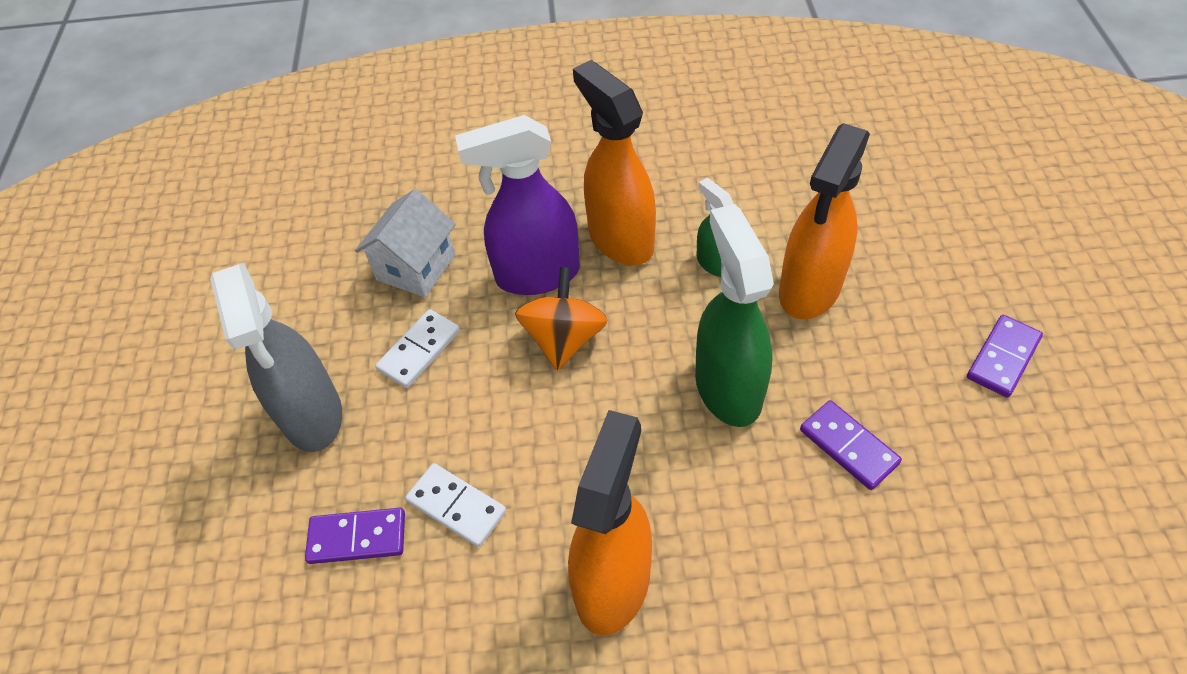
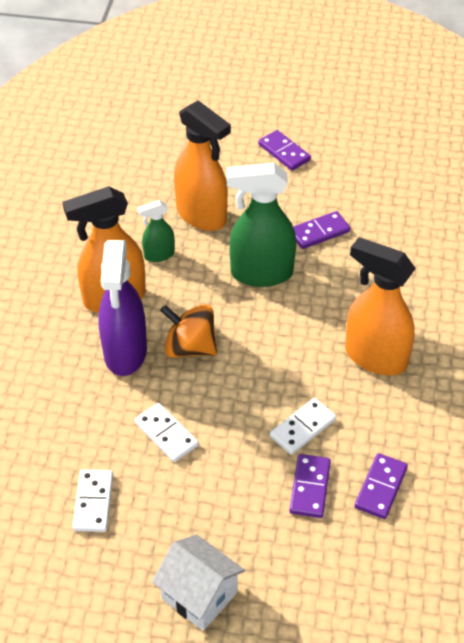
camera: 80 degrees left, 5 degrees down
grey spray bottle [210,263,342,452] -> none
white house [355,189,455,298] -> white house moved to [152,534,245,631]
none -> white domino [72,469,113,532]
none -> purple domino [354,453,408,519]

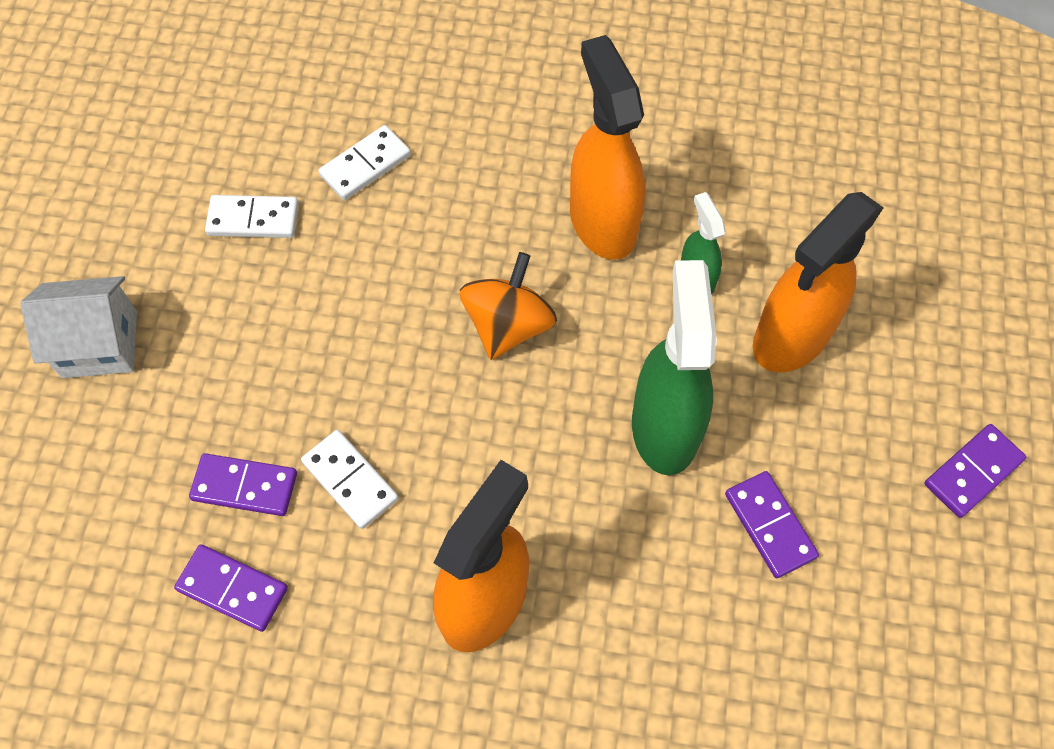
camera: 90 degrees right, 15 degrees up
purple spray bottle [98,240,147,376] -> none
white domino [135,403,199,462] -> white domino moved to [318,125,411,200]
white house [152,534,245,631] -> white house turned 45 degrees clockwise [20,276,137,378]

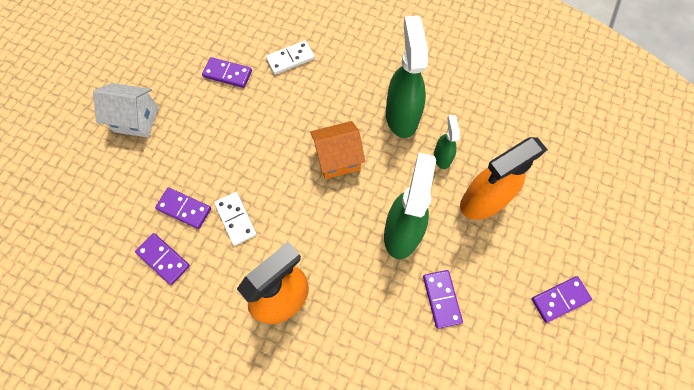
camera: 15 degrees right, 5 degrees up
white domino [205,195,299,238] -> purple domino [202,57,252,88]
orange spinning top [460,252,557,360] -> orange house [310,121,365,179]
orange spray bottle [570,35,645,260] -> green spray bottle [386,16,428,138]

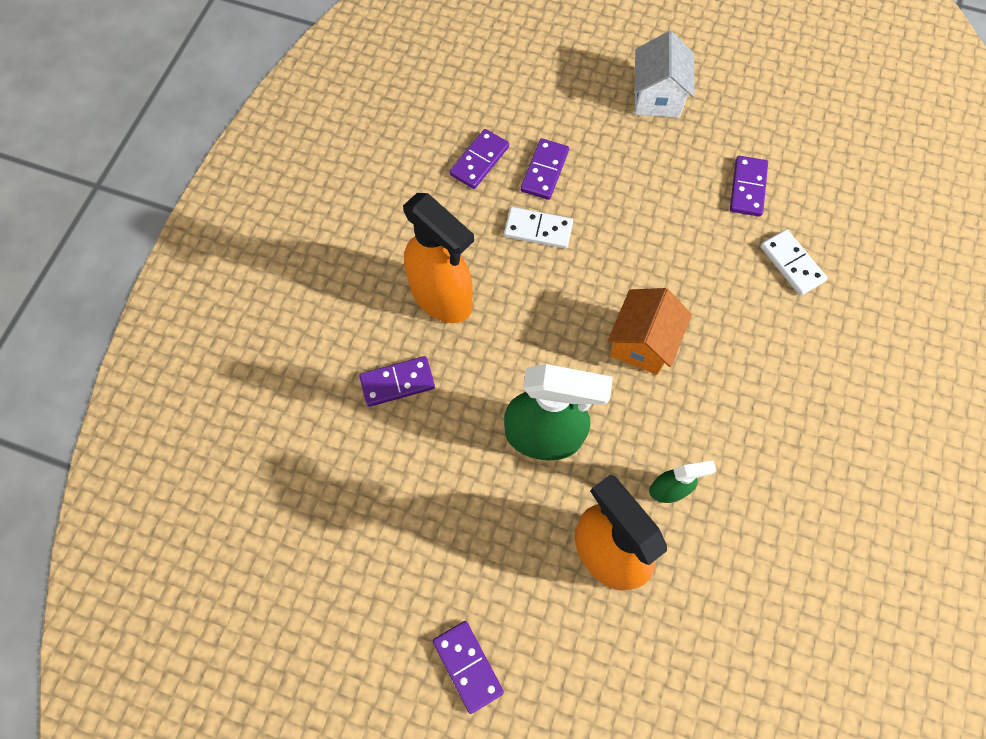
camera: 85 degrees right, 0 degrees up
white domino [214,192,257,246] -> white domino turned 45 degrees clockwise [504,207,573,249]
orange house [310,121,365,179] -> orange house turned 45 degrees clockwise [608,288,692,375]
green spray bottle [386,16,428,138] -> none
purple domino [423,270,463,329] -> purple domino moved to [359,356,435,407]

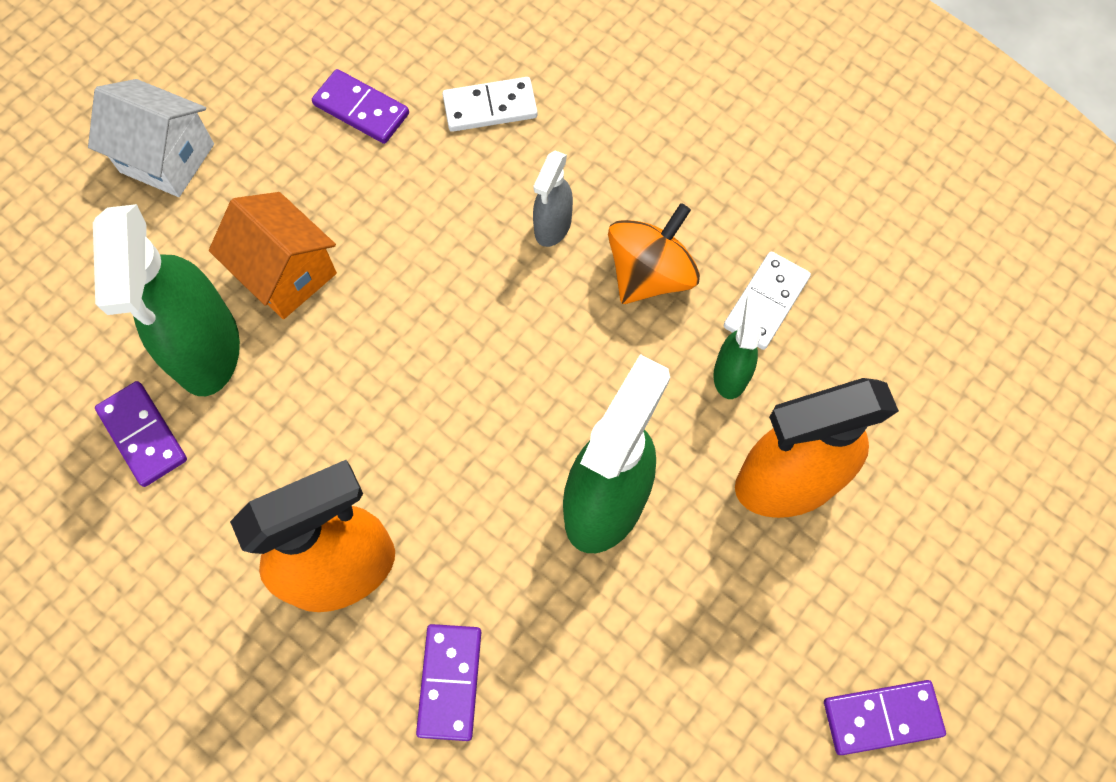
camera: 70 degrees left, 0 degrees up
white domino [504,207,573,249] -> white domino moved to [723,252,811,350]
purple domino [521,138,569,200] -> green spray bottle [93,204,240,396]
orange house [608,288,692,375] -> orange house moved to [209,192,337,319]
none -> grey spray bottle [533,151,573,247]
none -> orange spinning top [608,203,700,304]

